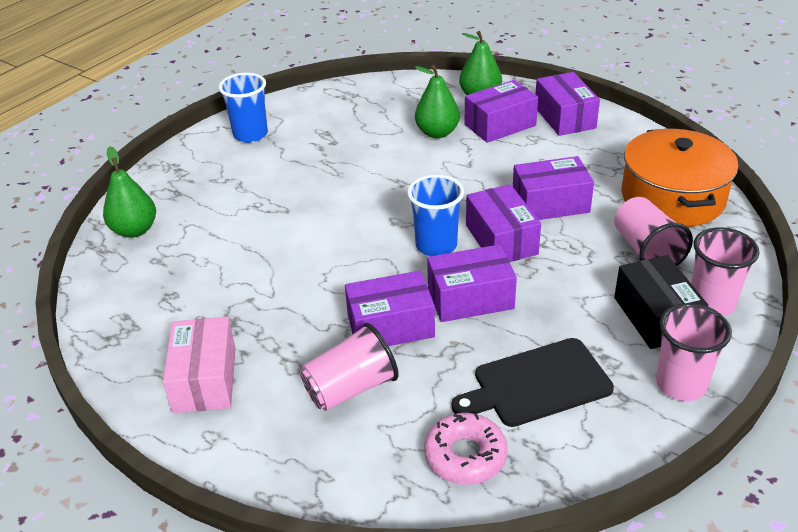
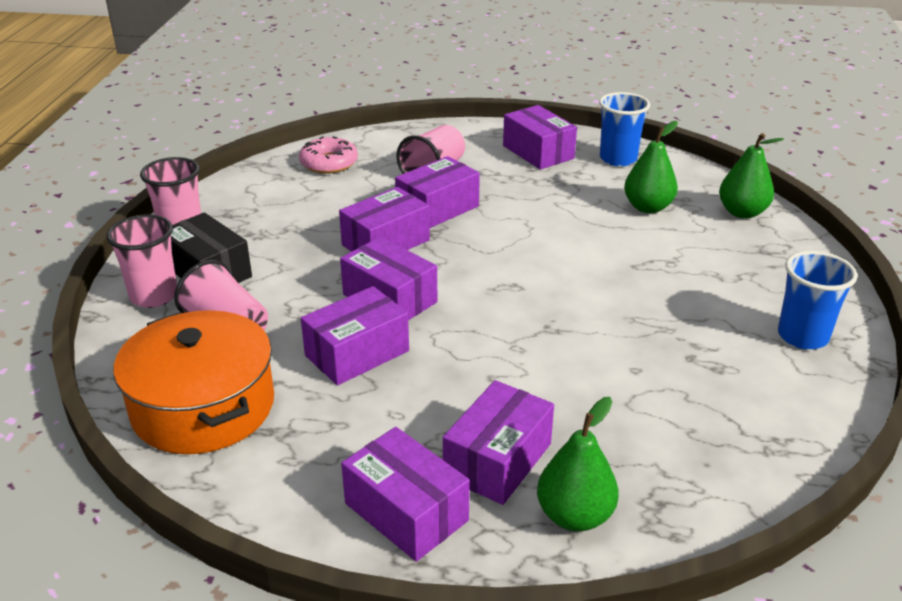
camera: 150 degrees right, 5 degrees down
pink box [163,317,236,413] -> purple box [503,105,577,170]
blue cup [407,174,464,256] -> blue cup moved to [599,92,650,166]
green pear [415,65,460,138] -> green pear moved to [624,121,678,213]
black cutting board [451,338,614,427] -> none

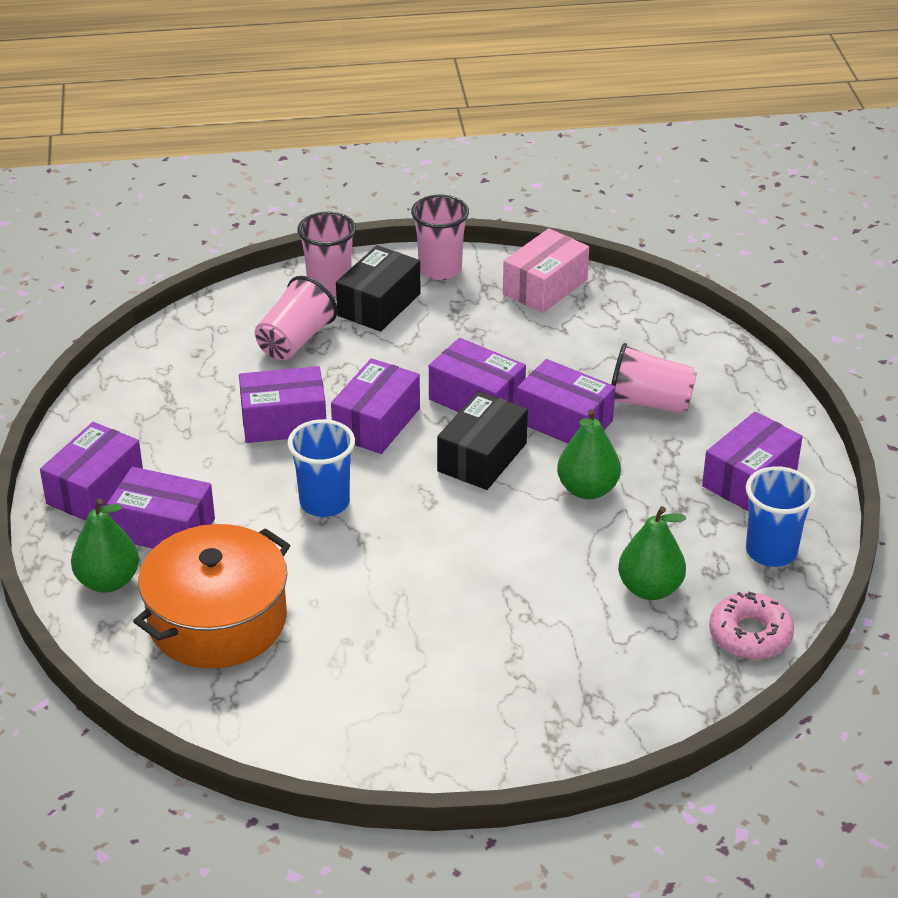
camera: 75 degrees right, 5 degrees up
orange pot [113,310,274,454] -> orange pot moved to [133,524,290,668]
pink donut [299,136,358,174] -> pink donut moved to [709,592,794,659]
purple box [301,286,409,385] -> purple box turned 45 degrees counterclockwise [239,366,326,443]
green pear [719,133,784,219] -> green pear moved to [557,409,621,499]
blue cup [778,251,857,350] -> blue cup moved to [287,419,355,517]
none -> black box [437,391,528,490]
none -> pink box [503,228,589,313]

